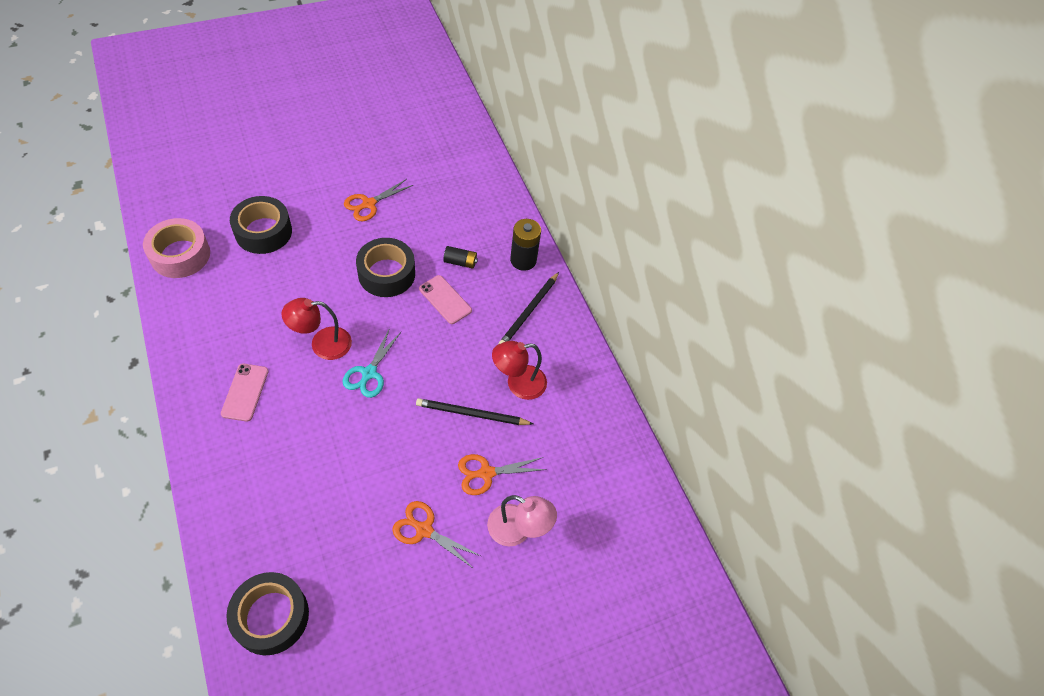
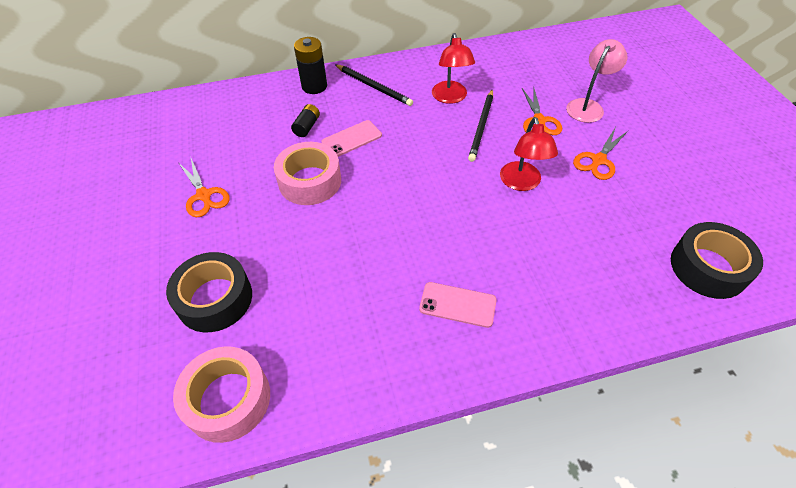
camera: 75 degrees left, 5 degrees down
red lamp [281,298,352,360] -> red lamp moved to [500,117,558,191]
turquoise scissors [343,328,401,398] -> none
black tape [356,238,415,297] -> pink tape [274,142,341,205]

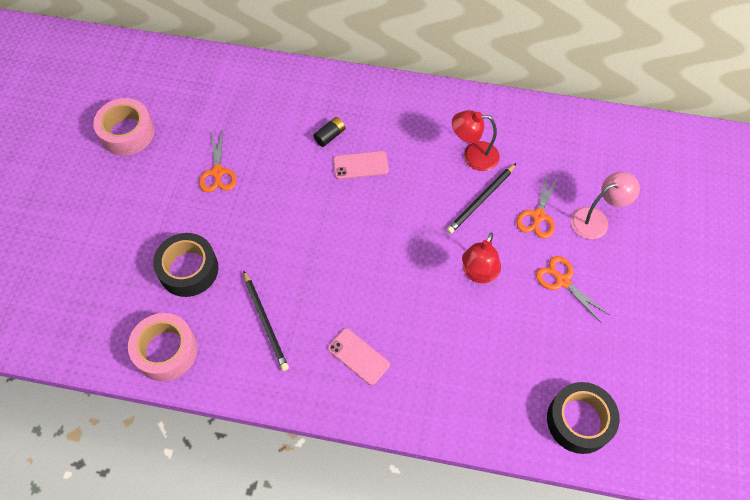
camera: 25 degrees right, 10 degrees up
pink tape [274,142,341,205] -> pink tape moved to [93,98,155,155]
black battery [294,37,327,94] -> none
black pencil [335,64,413,106] -> black pencil moved to [244,271,289,371]
red lamp [432,33,475,104] -> red lamp turned 75 degrees clockwise [452,110,500,171]
orange scissors [573,127,628,180] -> orange scissors turned 75 degrees clockwise [536,256,609,322]

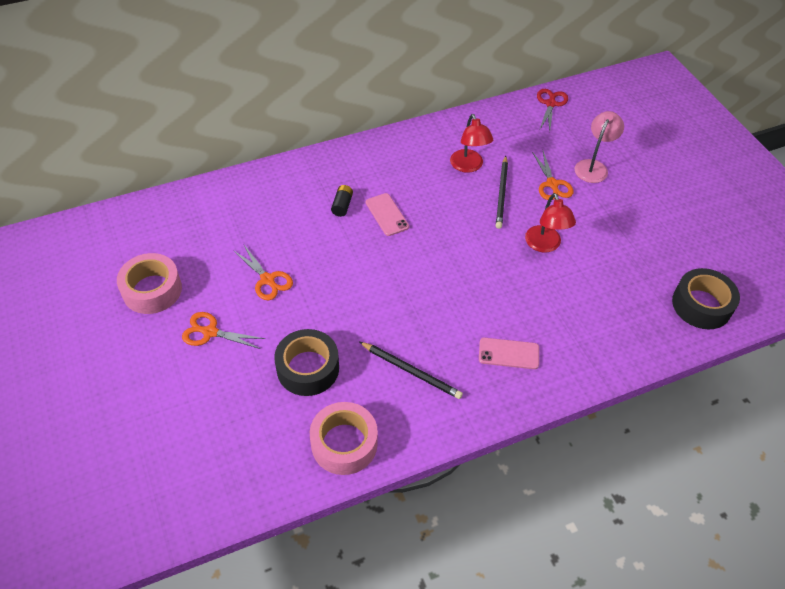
camera: 35 degrees left, 10 degrees down
pink phone [333,151,389,179] -> pink phone turned 75 degrees counterclockwise [366,193,409,236]
red lamp [452,110,500,171] -> red lamp turned 75 degrees counterclockwise [450,114,493,173]
orange scissors [536,256,609,322] -> orange scissors moved to [182,312,265,349]
none -> red scissors [537,89,568,131]

